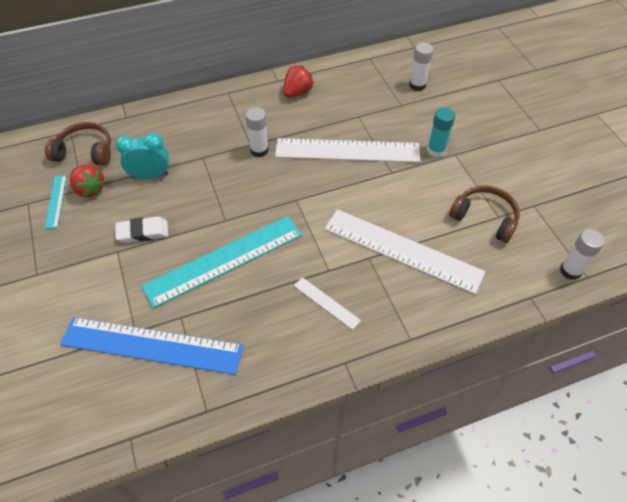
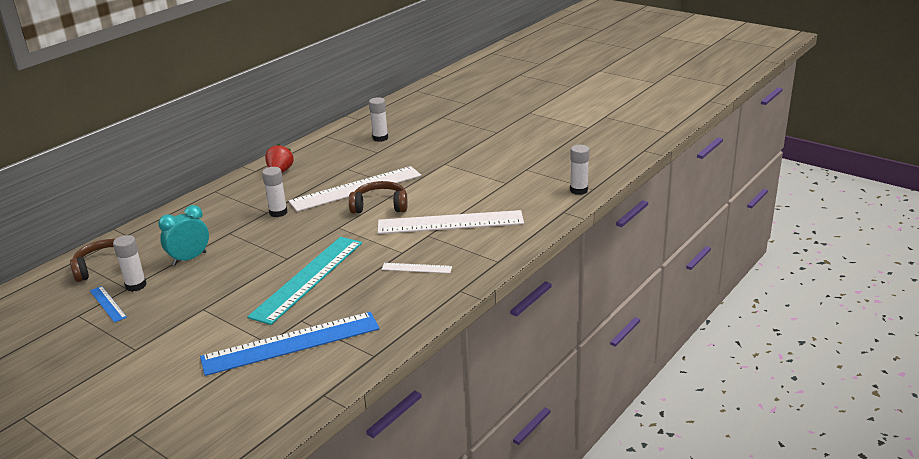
camera: 30 degrees left, 25 degrees down
turquoise ruler [45,175,67,229] -> blue ruler [90,286,127,323]
red strawberry [70,164,106,197] -> white glue stick [113,235,147,292]
white eraser [115,216,168,243] -> none
turquoise glue stick [427,107,455,157] -> none
brown headphones [449,185,520,243] -> brown headphones moved to [349,181,408,214]

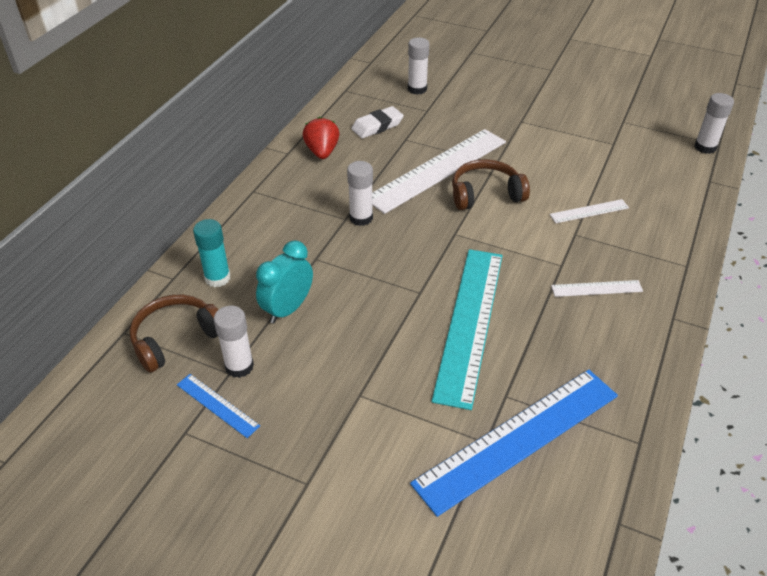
camera: 15 degrees left, 15 degrees up
white ruler [378,210,524,234] -> white ruler [550,199,629,223], size x0.44
none -> turquoise glue stick [193,219,231,287]
none -> white eraser [351,106,404,138]

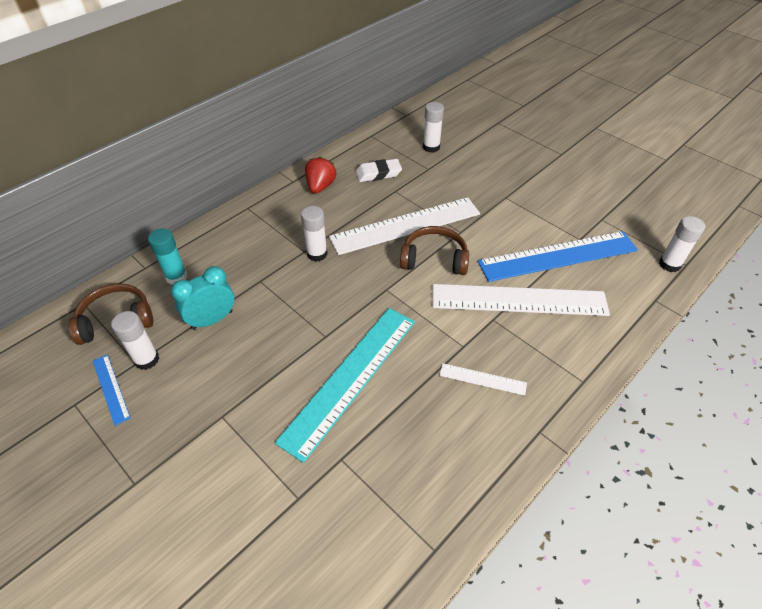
camera: 20 degrees right, 5 degrees up
blue ruler [410,370,618,517] -> blue ruler moved to [478,231,638,282]
white ruler [550,199,629,223] -> white ruler [433,284,610,316], size x2.25

